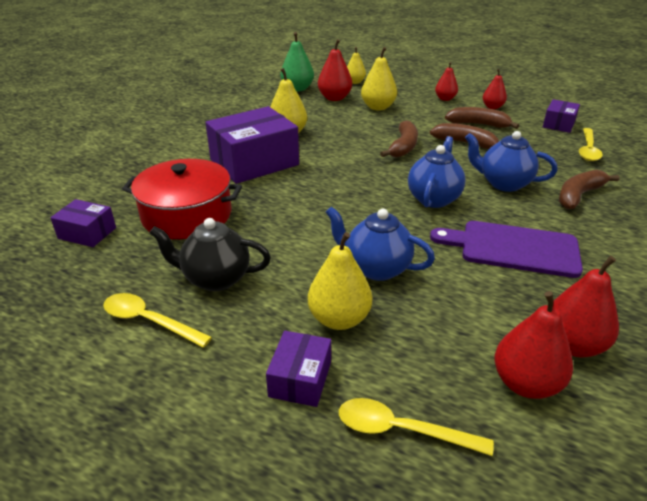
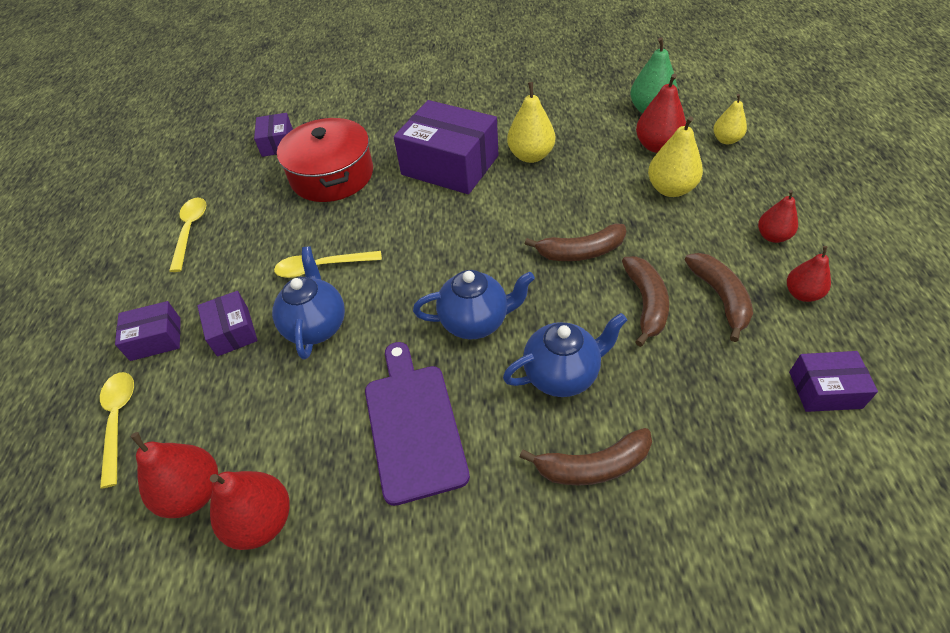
camera: 65 degrees right, 15 degrees up
black teapot [149,218,271,291] -> none
yellow pear [308,232,372,330] -> purple box [197,291,258,357]
blue teapot [465,131,558,192] -> blue teapot turned 75 degrees clockwise [503,313,627,397]
brown banana [559,170,620,209] -> brown banana turned 150 degrees clockwise [520,428,652,486]
yellow spoon [579,128,603,161] -> yellow spoon moved to [274,251,382,278]

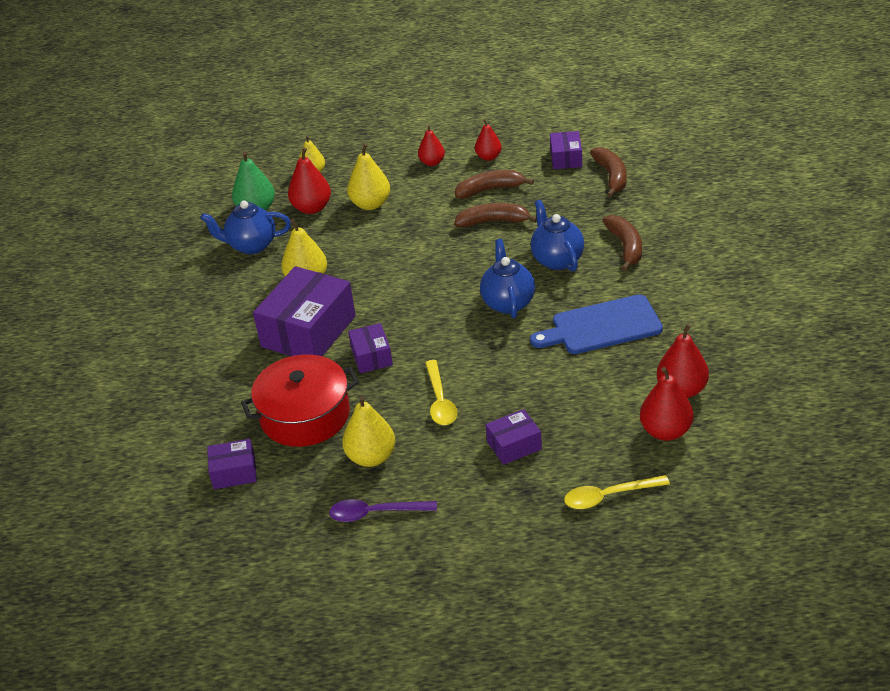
camera: 90 degrees left, 10 degrees down
purple box [115,301,181,361] -> purple box moved to [348,323,393,373]
yellow spoon [169,198,206,272] -> purple spoon [329,499,437,522]
blue teapot [272,247,345,360] -> blue teapot moved to [200,201,291,254]
purple cutting board [365,342,470,506] -> blue cutting board [530,294,663,354]
brown banana [525,224,626,261] -> brown banana moved to [590,147,626,198]
none -> yellow pear [342,396,395,467]

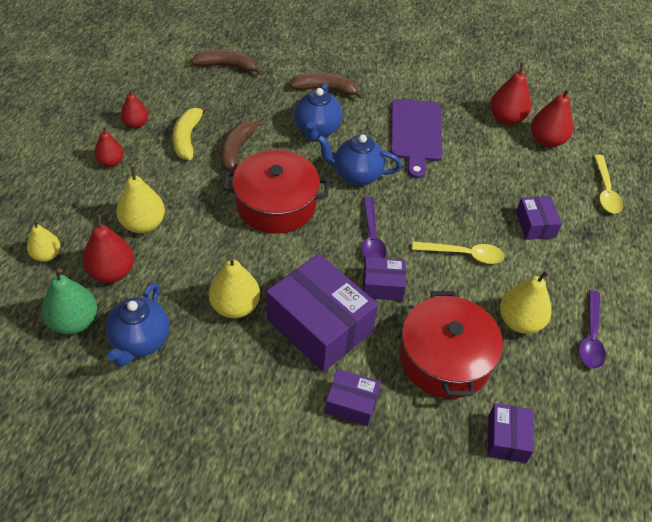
camera: 80 degrees left, 10 degrees up
brown banana [455,170,534,199] -> yellow banana [173,105,210,160]
blue cutting board [530,294,663,354] -> purple cutting board [391,99,442,179]
blue teapot [531,200,584,272] -> blue teapot turned 75 degrees counterclockwise [294,83,342,141]
purple box [550,131,582,169] -> purple box moved to [325,369,381,426]
none -> red pot [223,150,329,234]
none -> purple spoon [362,197,386,258]

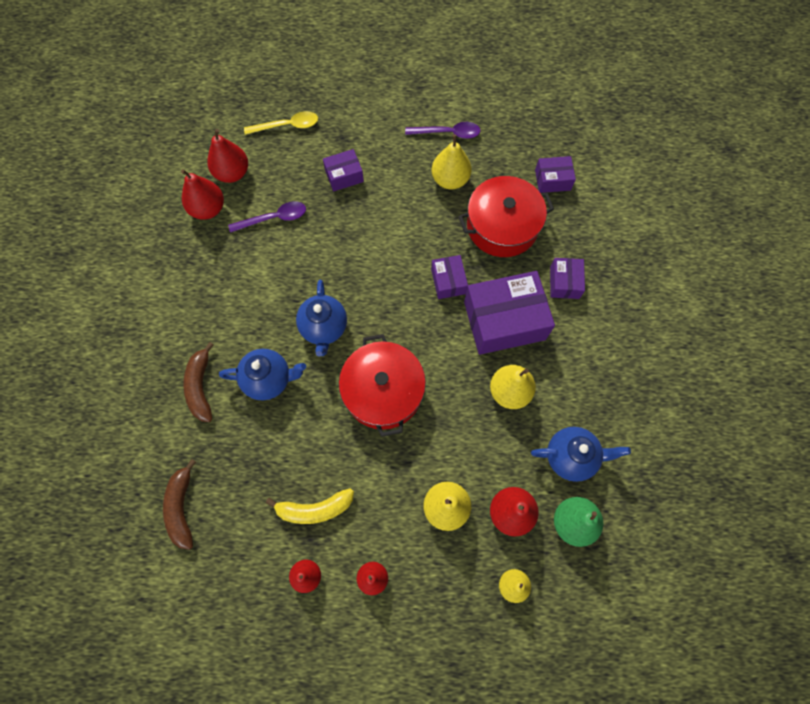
camera: 100 degrees left, 20 degrees up
brown banana [220,119,266,172] -> none
purple box [266,254,378,372] -> purple box turned 45 degrees clockwise [464,271,555,355]
purple spoon [362,197,386,258] -> purple spoon moved to [228,201,306,233]
purple cutting board [391,99,442,179] -> none
yellow spoon [412,241,505,264] -> none

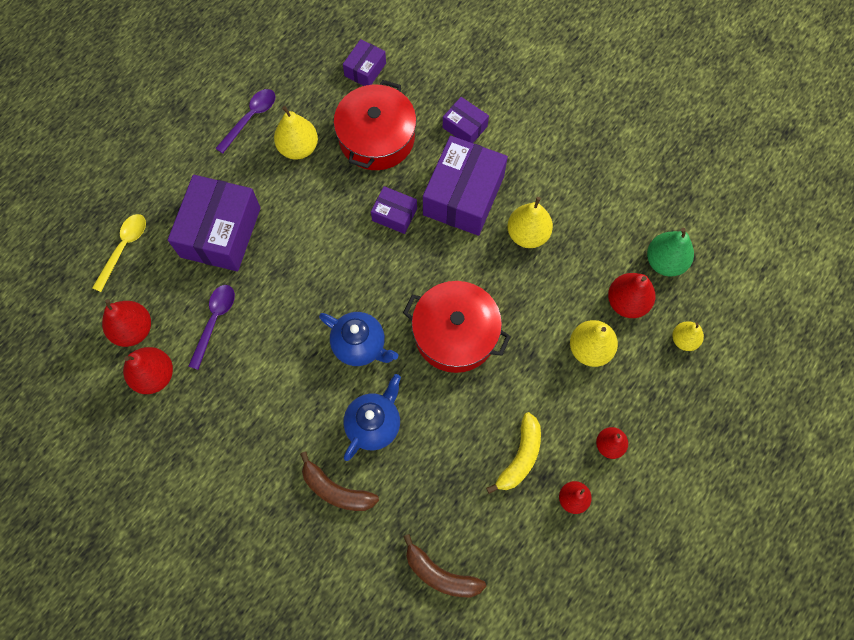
camera: 55 degrees left, 0 degrees up
purple box [323,149,364,192] -> purple box [168,175,261,271], size x1.98
blue teapot [531,427,631,482] -> none

